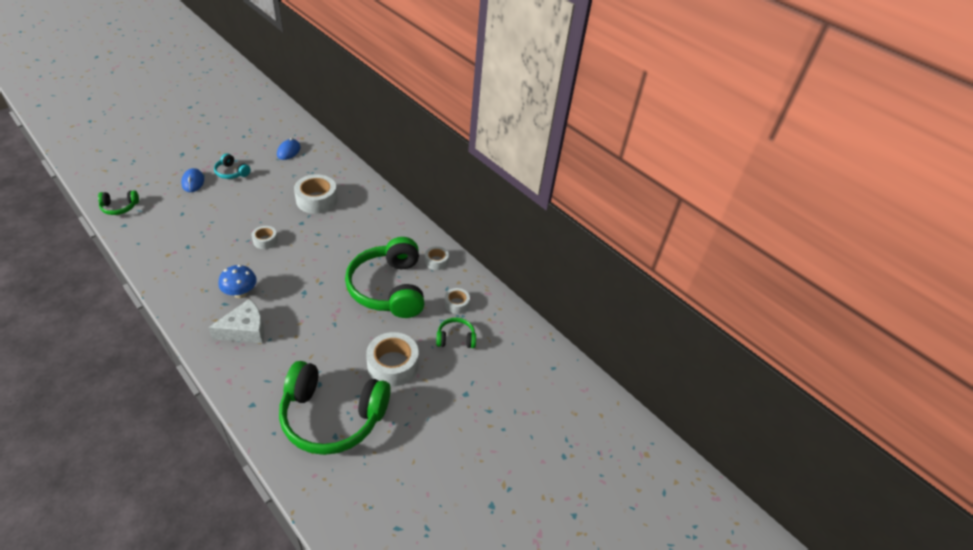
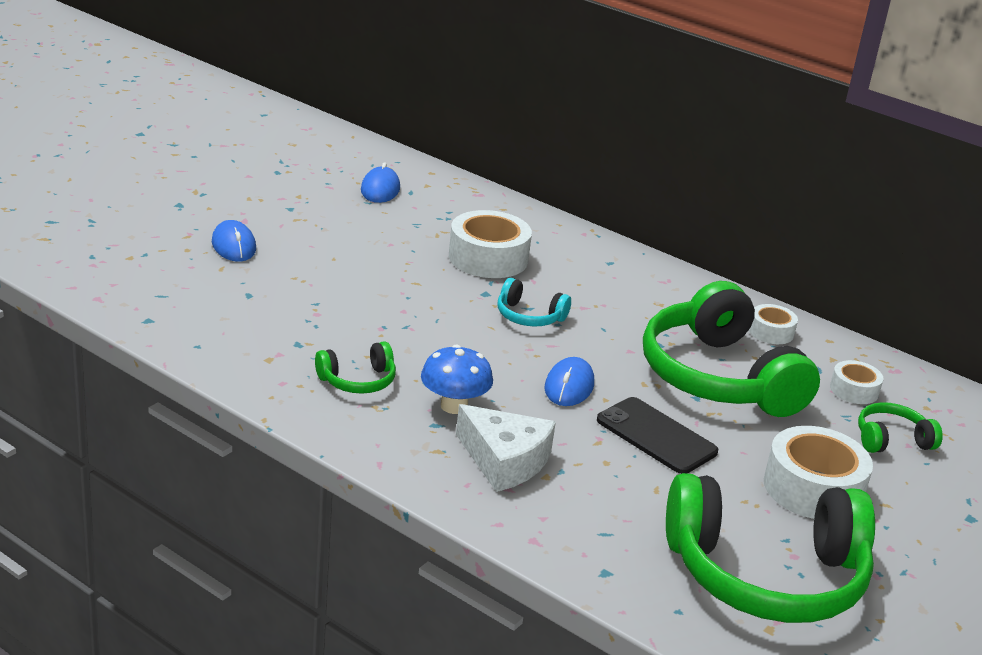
camera: 10 degrees left, 15 degrees down
green headphones [98,190,139,215] -> green headphones moved to [315,341,396,394]
white cheese [208,299,264,343] -> white cheese turned 75 degrees clockwise [456,404,556,492]
turquoise headphones [214,153,251,179] -> turquoise headphones moved to [498,278,571,327]
white tape [251,226,278,249] -> none
none -> blue mouse [545,357,594,406]
none -> black phone [597,397,718,474]

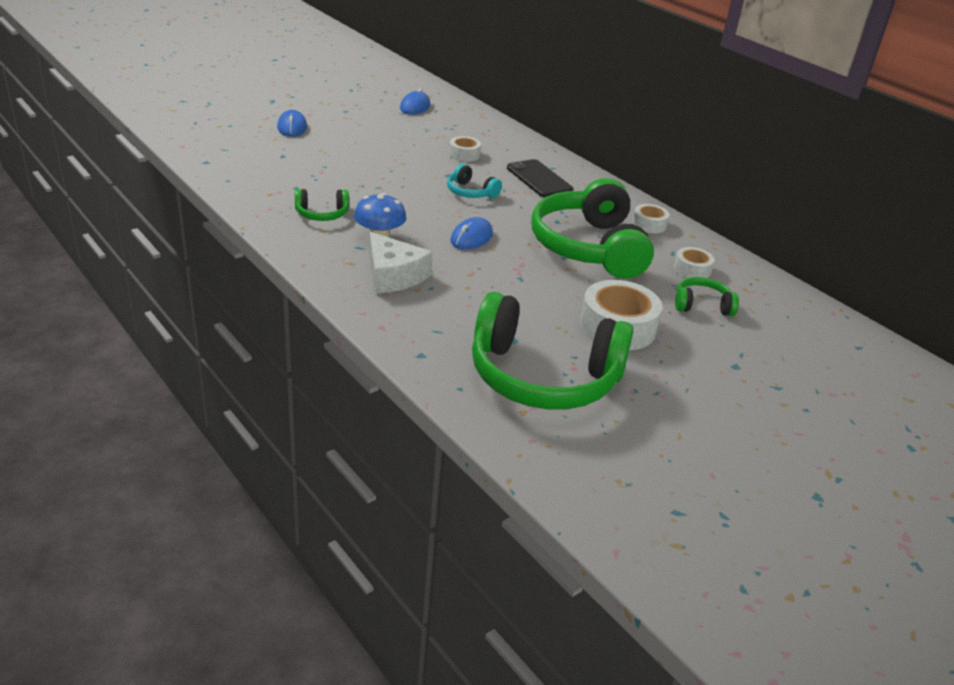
camera: 15 degrees right, 5 degrees up
white tape [449,210,532,278] -> white tape [449,136,481,162], size x0.54
black phone [597,397,718,474] -> black phone moved to [507,159,573,198]

